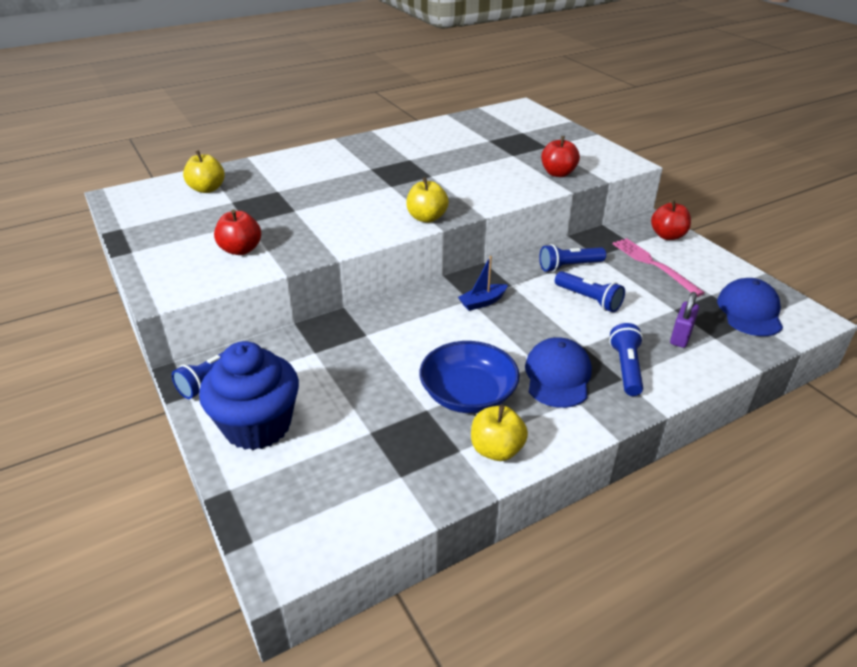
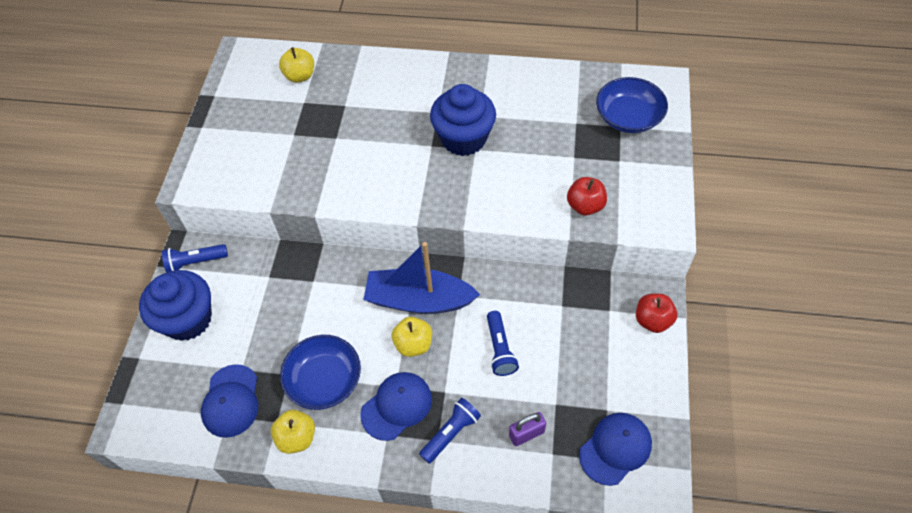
camera: 40 degrees right, 20 degrees up
red apple [214,209,261,255] -> none
yellow apple [406,177,449,223] -> yellow apple moved to [391,317,432,357]
blue boat [458,256,508,311] -> blue boat [363,242,480,314], size x2.27
blue flashlight [539,244,606,272] -> none
pink fork [613,238,705,297] -> none
none -> blue cap [201,364,258,438]
none -> blue cupcake [430,84,496,156]
none -> blue bowl [596,77,668,133]

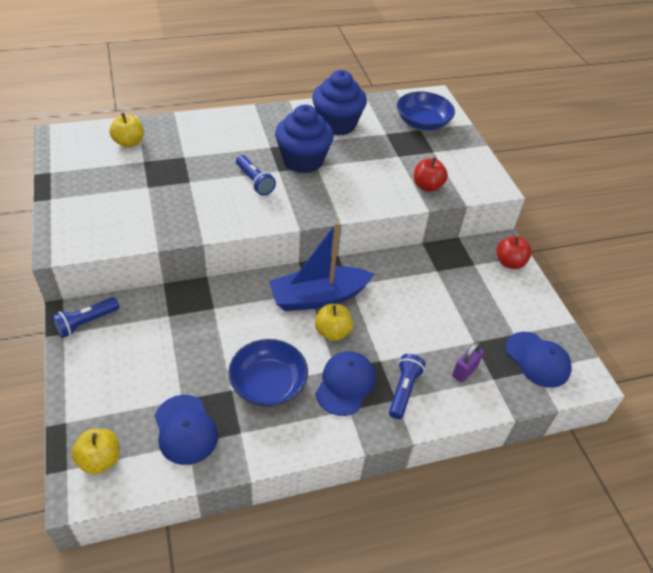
camera: 30 degrees left, 10 degrees down
blue cupcake [139,270,212,341] -> blue cupcake moved to [312,70,367,136]
yellow apple [271,410,315,454] -> yellow apple moved to [72,429,120,475]
blue flashlight [487,311,519,376] -> blue flashlight moved to [236,155,276,195]
blue cap [579,413,652,486] -> blue cap turned 120 degrees clockwise [506,332,572,388]

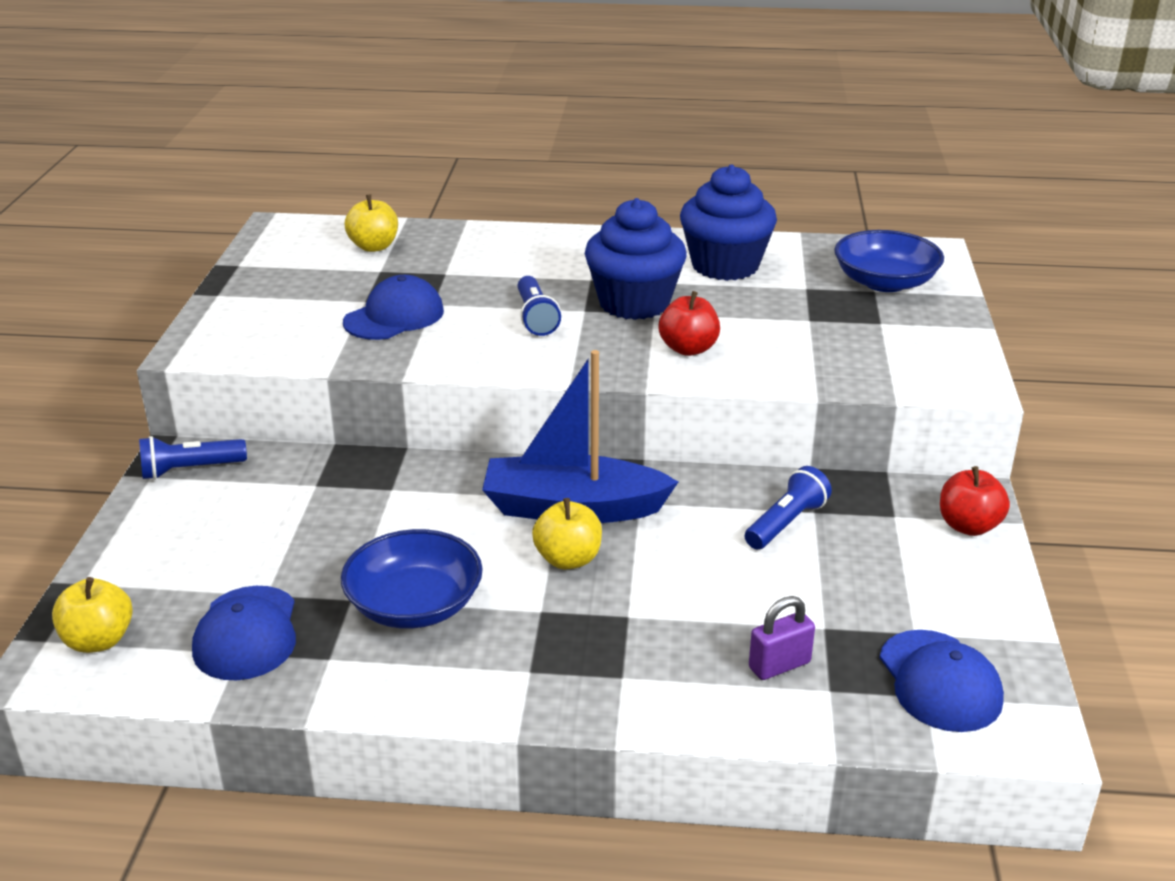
camera: 25 degrees right, 15 degrees down
blue cap [315,351,376,416] -> blue cap moved to [343,275,444,340]
blue flashlight [389,354,426,419] -> blue flashlight moved to [745,466,832,549]
red apple [414,157,448,192] -> red apple moved to [659,291,720,356]

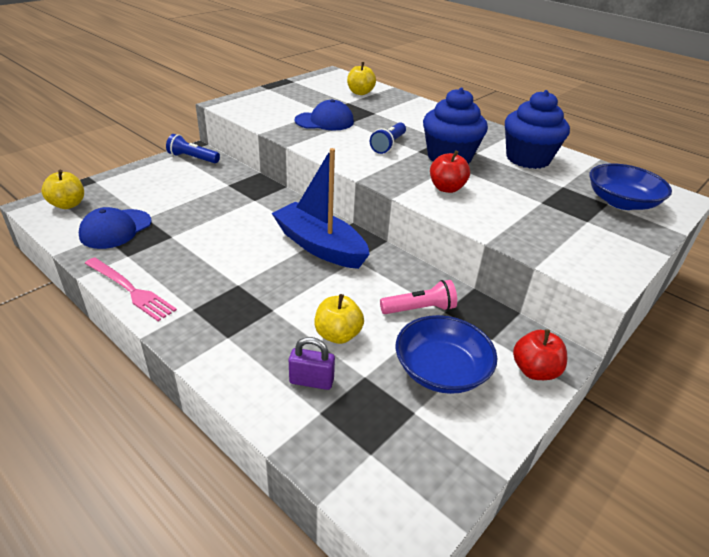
camera: 35 degrees right, 5 degrees up
blue bowl [341,529,483,629] -> blue bowl moved to [396,315,497,394]
yellow apple [532,498,602,570] -> yellow apple moved to [314,294,364,344]
blue flashlight [745,466,832,549] -> pink flashlight [380,280,457,314]
blue cap [879,630,1004,732] -> none
none -> pink fork [85,257,177,321]

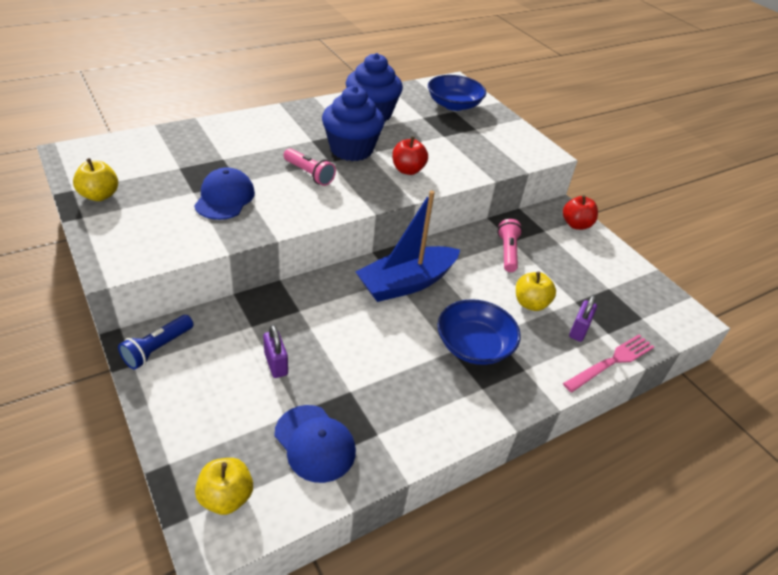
camera: 75 degrees left, 5 degrees up
pink fork [85,257,177,321] -> pink fork moved to [563,335,654,392]
yellow apple [347,62,376,95] -> yellow apple moved to [73,158,118,201]
blue flashlight [370,123,406,154] -> pink flashlight [284,148,336,186]
blue bowl [396,315,497,394] -> blue bowl moved to [437,299,521,365]
none -> purple padlock [263,325,288,378]

